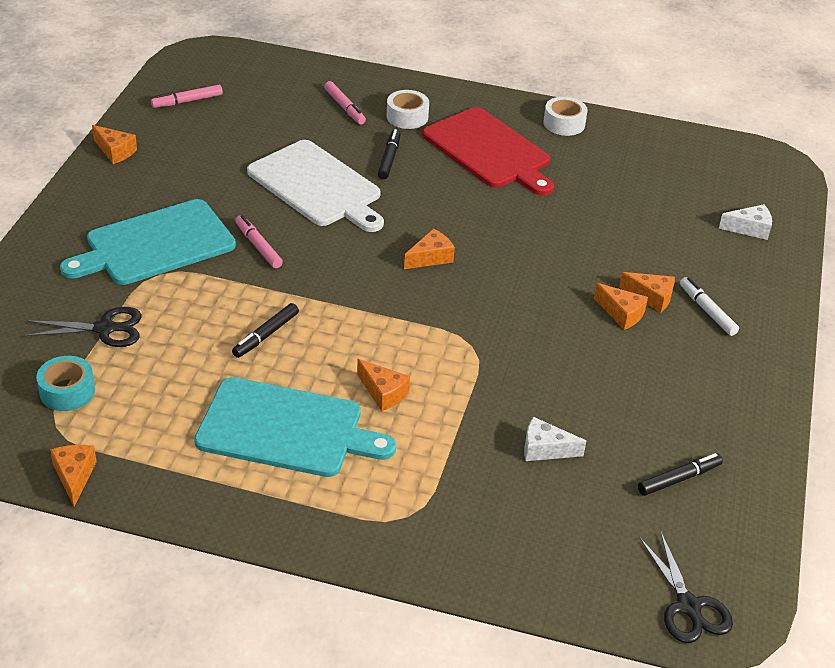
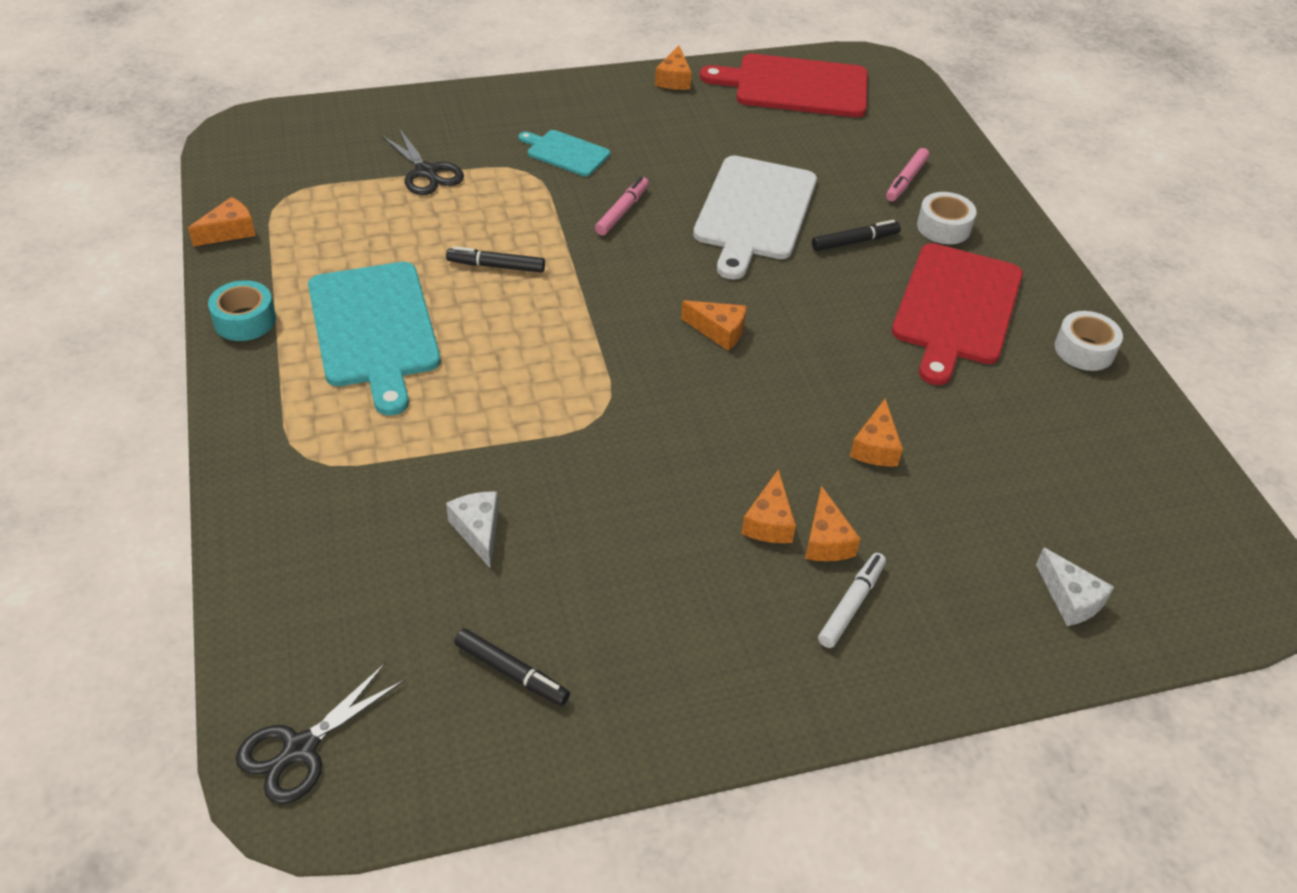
camera: 60 degrees right, 5 degrees up
turquoise tape [36,356,95,411] -> turquoise tape moved to [208,280,276,341]
turquoise cutting board [60,199,236,285] -> turquoise cutting board [519,130,610,176], size x0.52
pink marker [151,85,223,108] -> red cutting board [700,54,868,117]
orange cheese [357,359,410,411] -> orange cheese moved to [850,399,903,466]

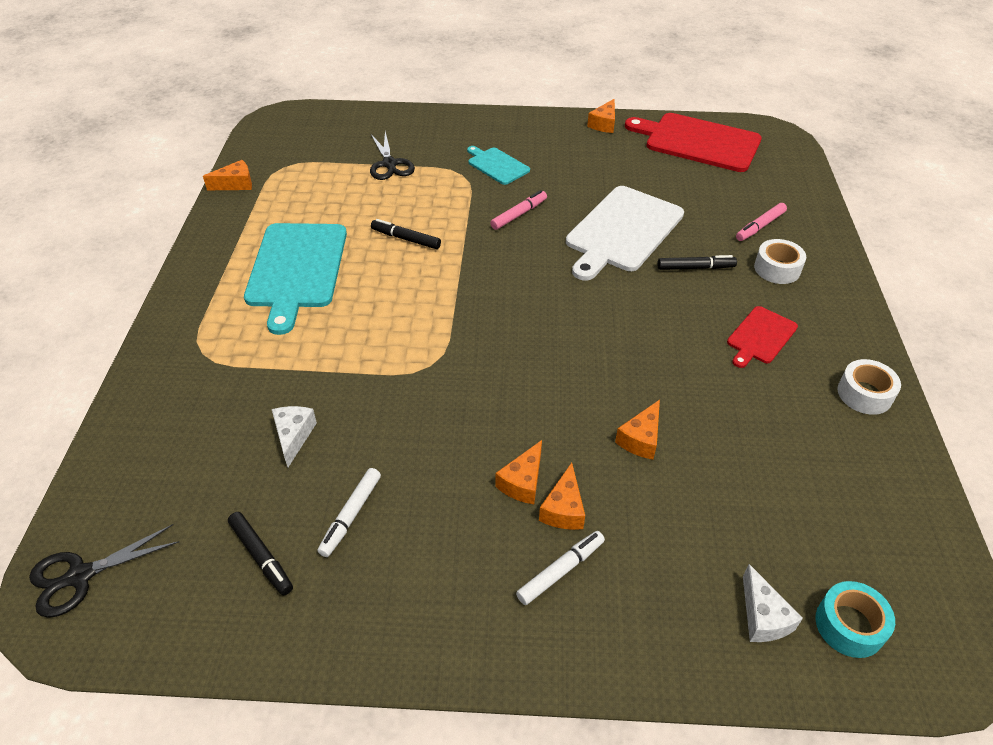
camera: 20 degrees right, 0 degrees up
turquoise tape [208,280,276,341] -> turquoise tape moved to [815,581,895,658]
orange cheese [681,300,747,350] -> none
red cutting board [892,243,1023,385] -> red cutting board [727,306,798,368], size x0.52
none -> white marker [318,468,381,557]

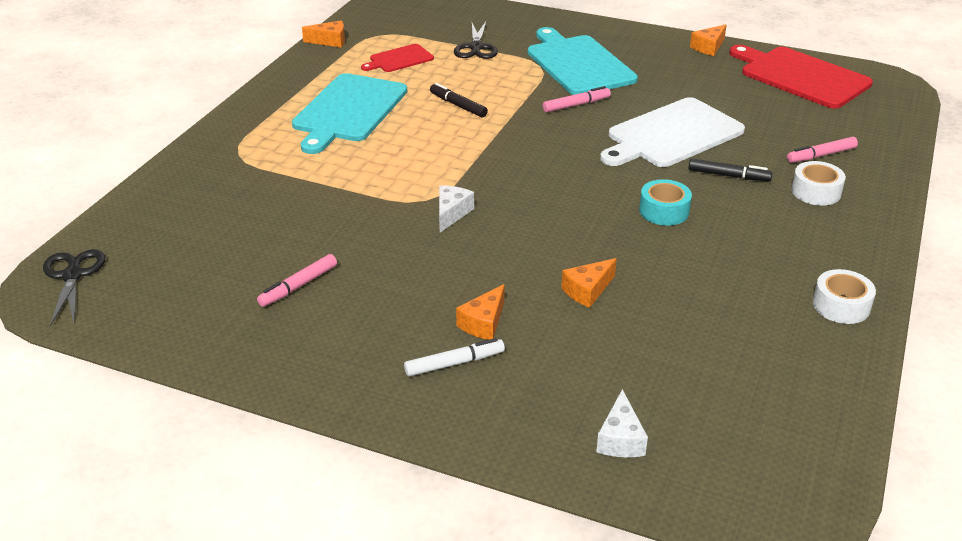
camera: 20 degrees right, 10 degrees down
black scissors [29,524,179,618] -> black scissors turned 90 degrees clockwise [43,249,105,326]
black marker [228,512,293,595] -> none
white cheese [272,406,317,467] -> white cheese moved to [439,185,474,232]
white marker [318,468,381,557] -> pink marker [257,254,337,307]
turquoise cutting board [467,146,530,185] -> turquoise cutting board [528,27,638,95], size x1.92
orange cheese [495,440,542,504] -> none
red cutting board [727,306,798,368] -> red cutting board moved to [361,44,434,72]
turquoise tape [815,581,895,658] -> turquoise tape moved to [639,179,692,226]

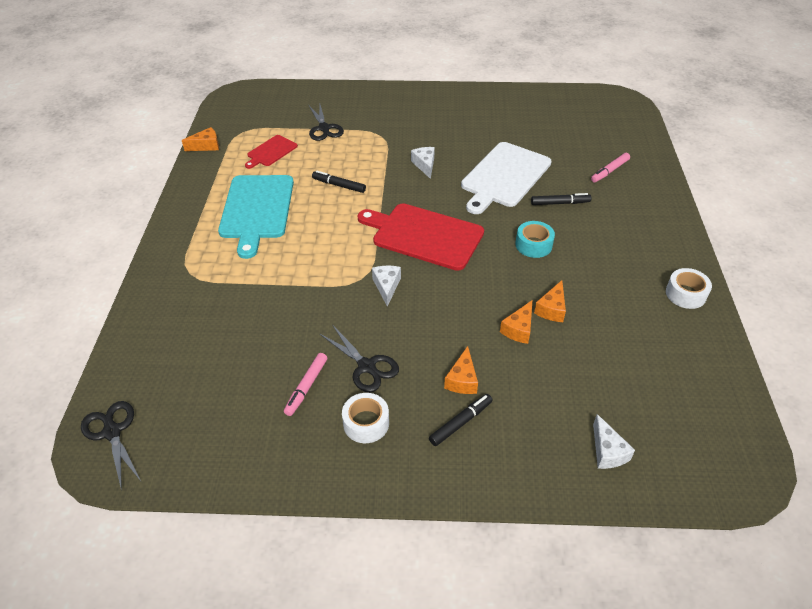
camera: 20 degrees left, 10 degrees up
white marker [404,338,505,377] -> black marker [429,394,493,446]
turquoise cutting board [528,27,638,95] -> none
pink marker [543,86,611,112] -> white cheese [411,147,435,179]
orange cheese [690,24,727,56] -> orange cheese moved to [534,280,566,322]
red cutting board [729,45,873,109] -> red cutting board moved to [357,203,484,271]
white tape [791,161,846,206] -> white tape moved to [342,393,389,443]
none -> black scissors [320,326,399,392]

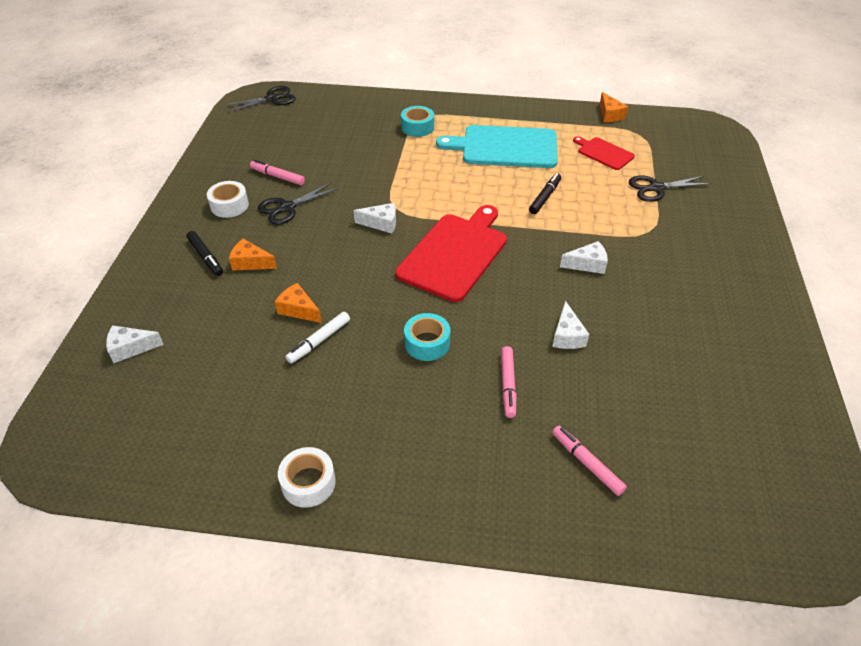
camera: 95 degrees right, 0 degrees up
white cutting board [461,142,552,214] -> white cheese [552,301,589,349]
black marker [531,193,592,205] -> pink marker [501,346,517,418]
orange cheese [534,280,566,322] -> white marker [285,312,350,364]
none -> turquoise tape [401,106,434,137]

